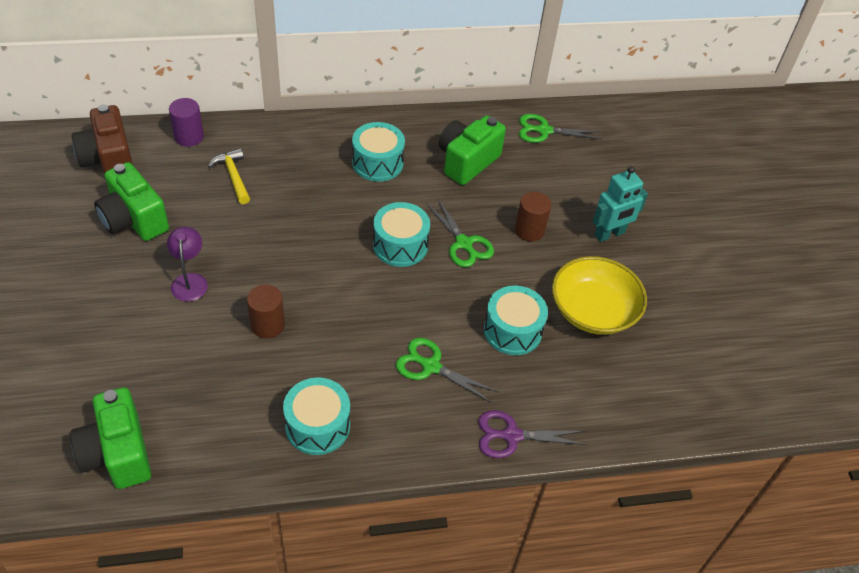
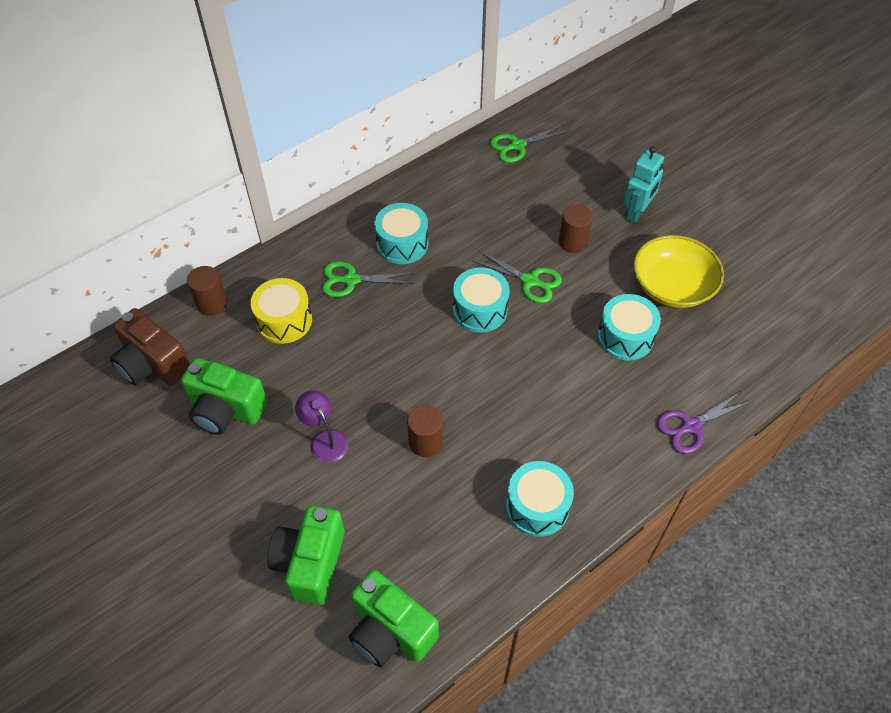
camera: 25 degrees left, 5 degrees up
purple cylinder [169,98,204,147] -> brown cylinder [187,266,227,316]
yellow hammer [208,148,250,204] -> yellow drum [251,278,312,344]
green scissors [396,338,498,403] -> green scissors moved to [322,261,414,297]
green camera [439,115,506,185] -> green camera moved to [267,505,345,605]

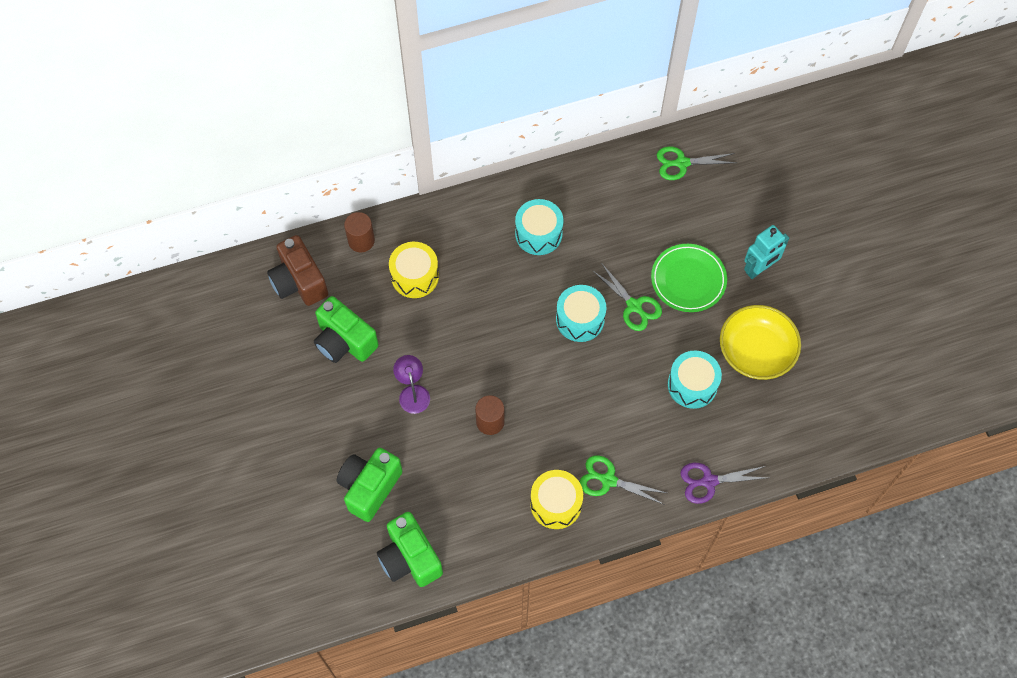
camera: 20 degrees right, 10 degrees up
green scissors [322,261,414,297] -> green scissors moved to [579,455,667,505]
turquoise drum [506,461,574,537] -> yellow drum [530,470,583,529]
brown cylinder [559,205,593,253] -> green plate [651,244,727,312]

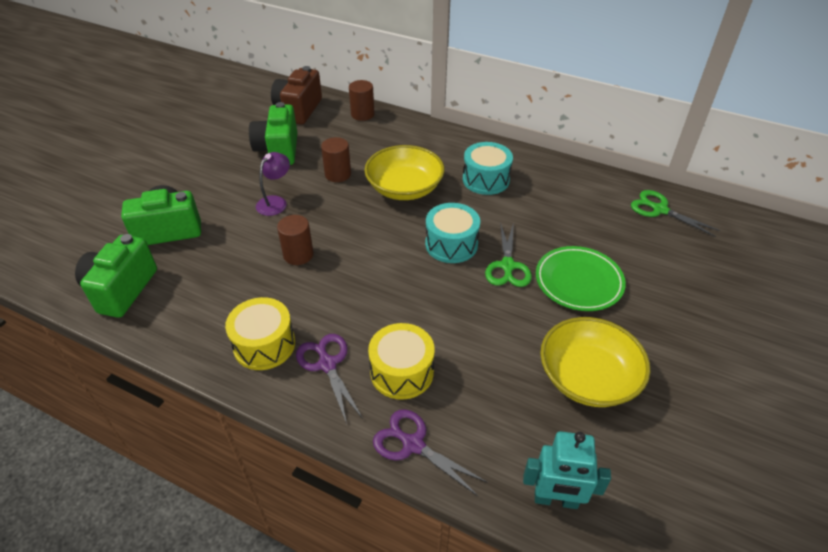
camera: 45 degrees right, 20 degrees down
yellow drum [389,242,439,298] -> yellow drum moved to [368,323,435,400]
green scissors [579,455,667,505] -> purple scissors [296,334,363,424]
turquoise drum [668,351,722,409] -> none
turquoise robot [744,225,789,279] -> turquoise robot moved to [523,431,611,509]
none -> brown cylinder [321,137,351,182]
none -> yellow bowl [364,145,444,200]

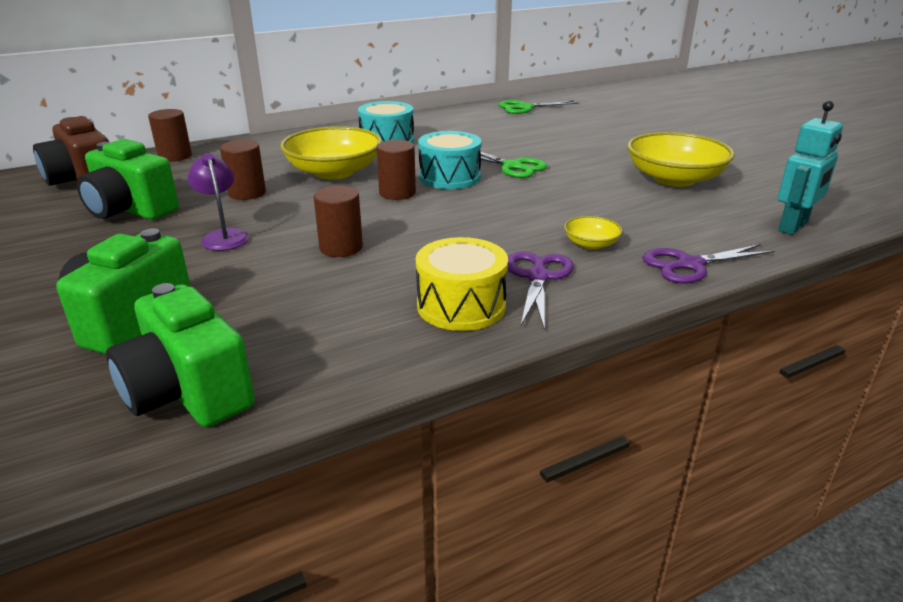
camera: 55 degrees left, 15 degrees down
purple scissors [296,334,363,424] -> purple scissors turned 90 degrees clockwise [508,251,574,331]
yellow drum [368,323,435,400] -> yellow bowl [564,216,623,250]
green plate [536,246,626,311] -> none
none -> brown cylinder [377,140,416,200]

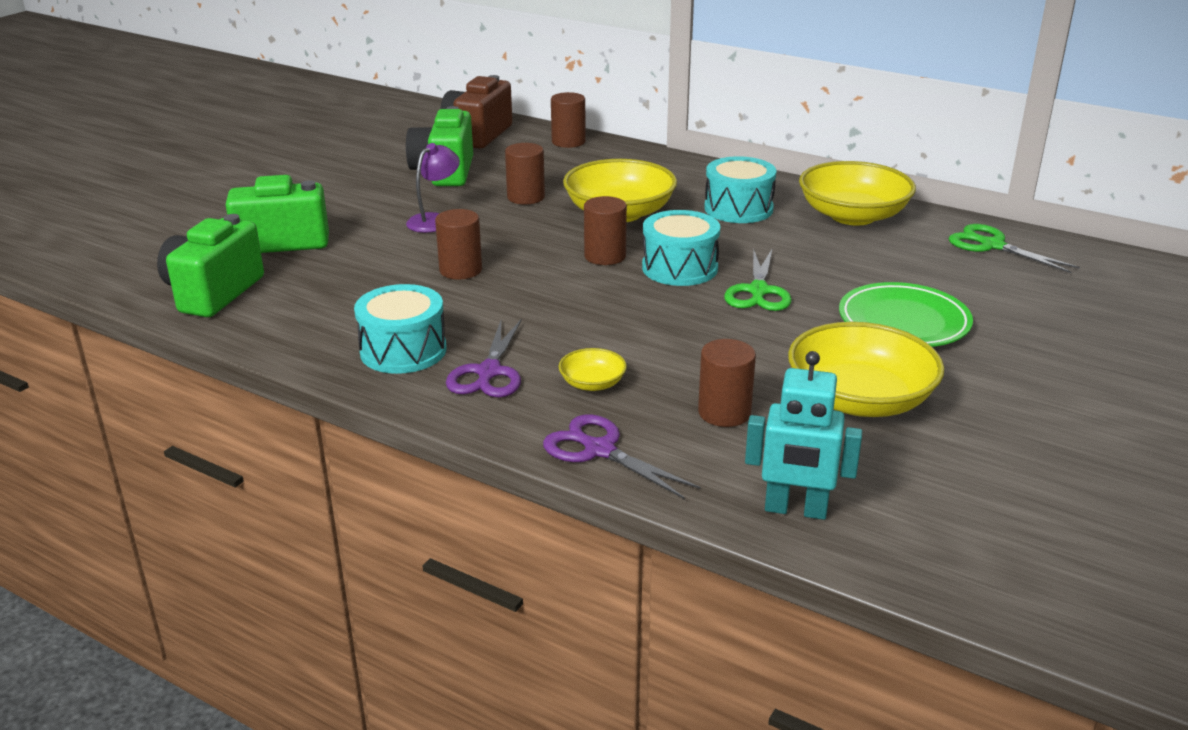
camera: 60 degrees right, 0 degrees up
yellow drum [416,237,508,331] -> turquoise drum [354,284,447,374]
purple scissors [508,251,574,331] -> purple scissors turned 120 degrees clockwise [446,319,522,398]
none -> brown cylinder [698,339,756,427]
none -> yellow bowl [799,161,916,225]
none -> green plate [839,282,973,347]

